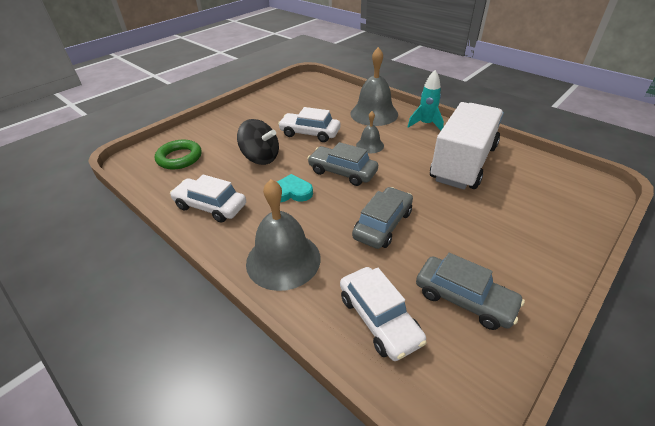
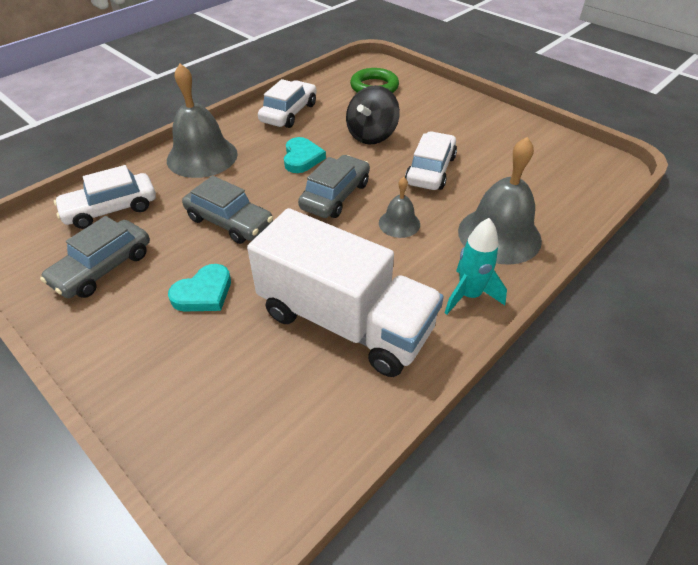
camera: 90 degrees right, 5 degrees up
none -> turquoise heart [168,264,231,311]

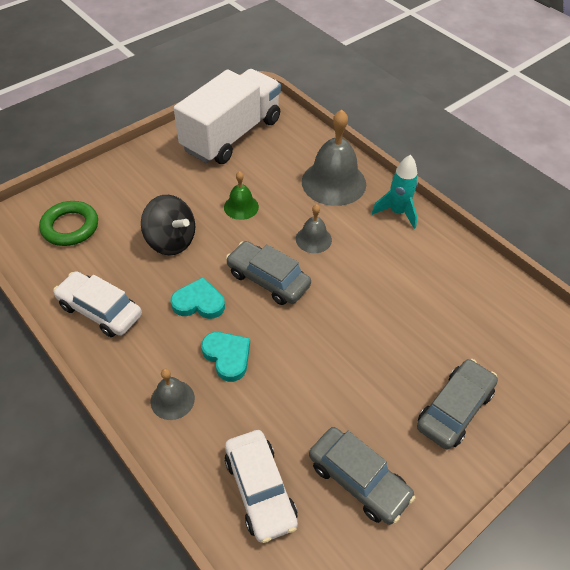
camera: 85 degrees left, 5 degrees up
grey bell [167,64,238,178] -> grey bell [151,369,195,420], size x0.52
turquoise heart [168,264,231,311] -> turquoise heart moved to [201,332,250,382]
grey car [182,176,273,244] -> grey car moved to [417,359,498,450]
white truck [247,208,444,377] -> white truck moved to [174,69,281,164]
white car [405,131,457,190] -> green bell [224,171,259,220]

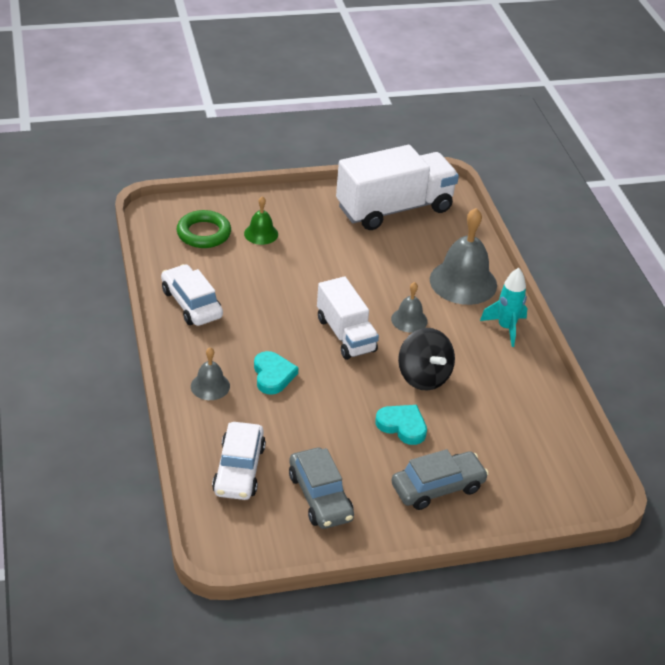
camera: 25 degrees right, 10 degrees down
black spinning top [141,195,195,255] -> black spinning top moved to [398,328,455,391]
turquoise heart [171,277,225,319] -> turquoise heart moved to [375,405,427,445]
green bell [224,171,259,220] -> green bell moved to [244,196,278,245]
grey car [226,241,311,305] -> white truck [317,277,379,360]

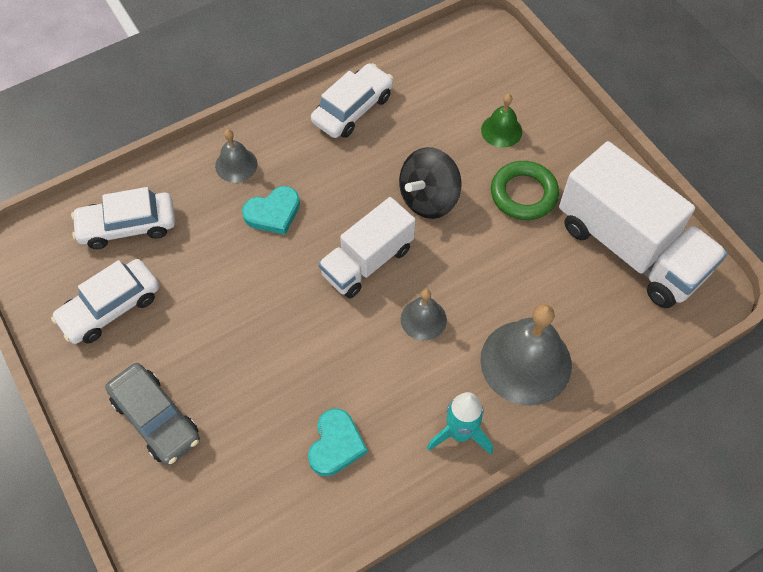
camera: 75 degrees right, 20 degrees up
green ring [177,210,231,248] -> green ring moved to [491,161,559,220]
grey car [289,448,354,529] -> white car [51,259,159,344]
turquoise heart [375,405,427,445] -> turquoise heart moved to [308,408,367,476]
black spinning top [398,328,455,391] -> black spinning top moved to [399,147,461,219]

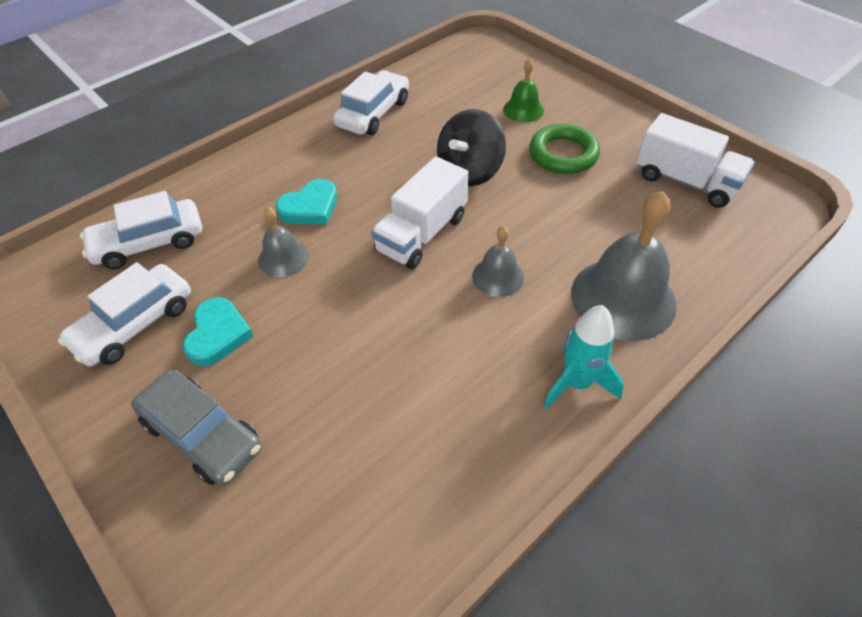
camera: 10 degrees left, 10 degrees down
grey bell [215,129,258,183] -> grey bell moved to [258,207,309,277]
turquoise heart [308,408,367,476] -> turquoise heart moved to [183,297,253,366]
white truck [559,141,728,308] -> white truck [637,113,755,208], size x0.62

